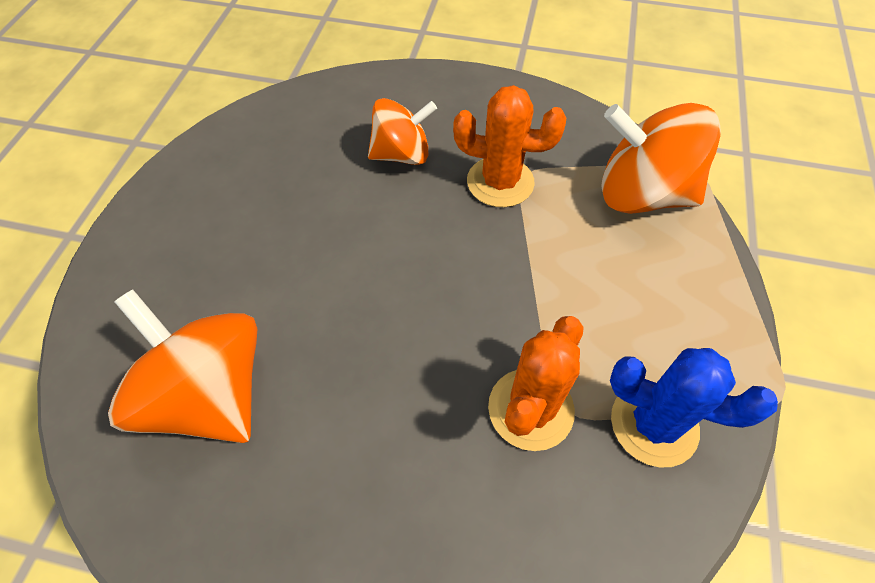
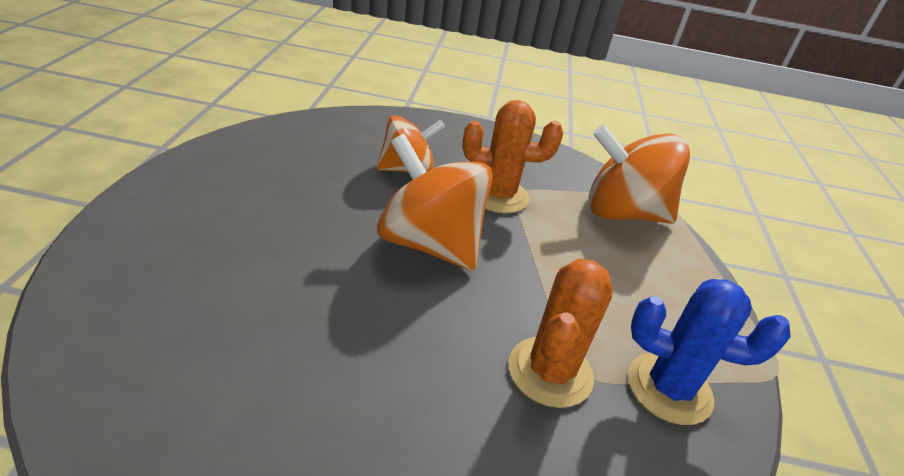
camera: 10 degrees left, 20 degrees down
orange spinning top [108,289,257,443] -> orange spinning top moved to [377,134,493,271]

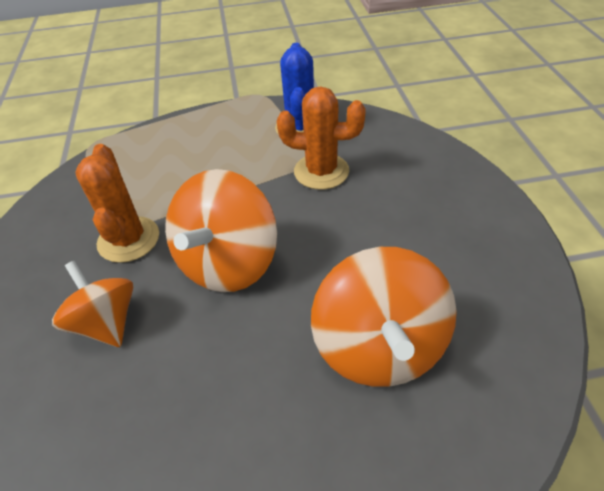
camera: 100 degrees left, 10 degrees up
orange spinning top [588,125,690,224] -> orange spinning top moved to [311,247,457,387]

